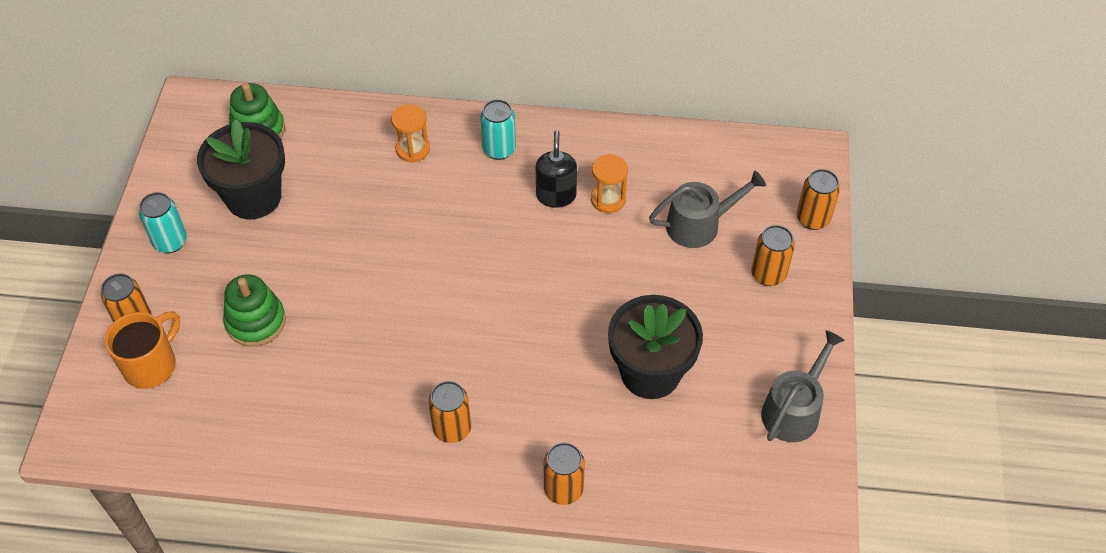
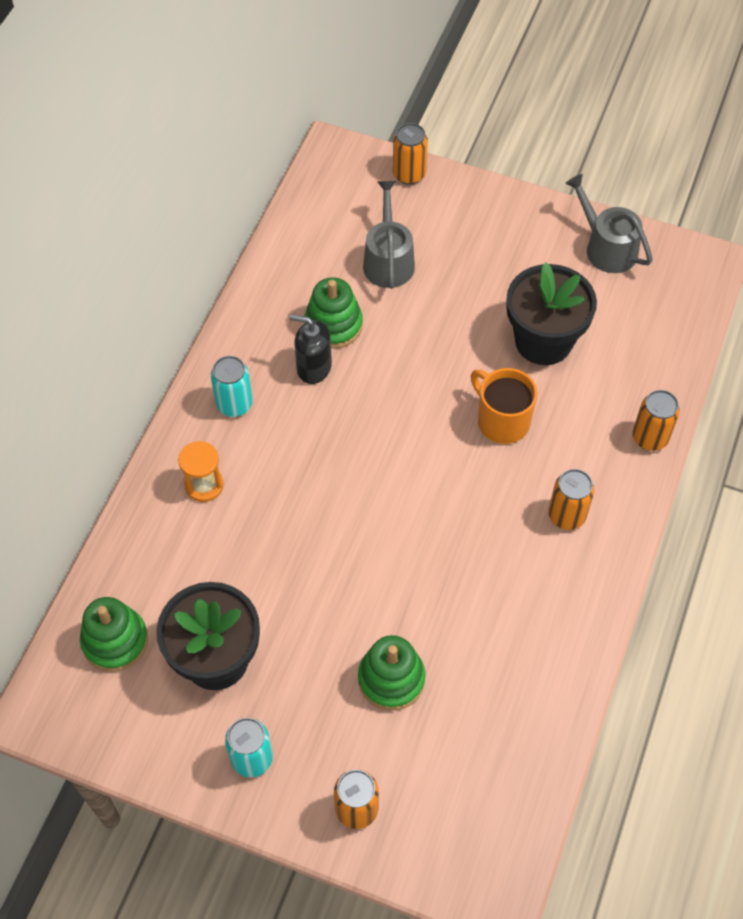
camera: 75 degrees left, 5 degrees up
orange mug [105,312,180,389] -> orange mug moved to [471,368,537,444]
orange hourglass [591,154,628,213] -> green stacking toy [305,277,363,349]
orange can [751,225,795,286] -> none

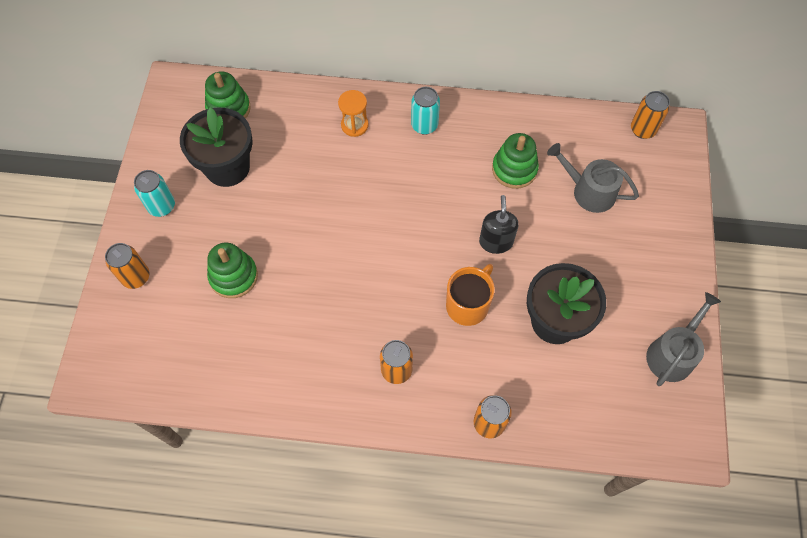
camera: 75 degrees right, 5 degrees up
black soap dispenser [290,315,332,384] -> black soap dispenser moved to [479,195,519,254]
grey watering can [363,181,415,289] -> grey watering can turned 135 degrees counterclockwise [547,143,639,213]
orange can [393,123,428,185] -> orange can moved to [631,91,670,139]

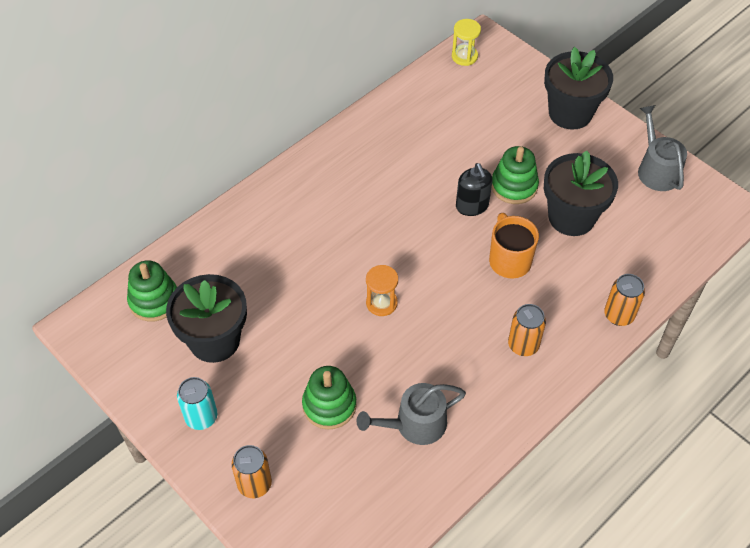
camera: 50 degrees left, 10 degrees down
orange hourglass [338,90,369,137] -> orange hourglass moved to [366,265,398,316]
turquoise can [411,87,440,135] -> none
black soap dispenser [479,195,519,254] -> black soap dispenser turned 150 degrees counterclockwise [456,163,492,216]
green stacking toy [492,133,539,189] -> green stacking toy moved to [492,146,539,204]
grey watering can [547,143,639,213] -> grey watering can moved to [357,383,466,445]
orange can [631,91,670,139] -> yellow hourglass [452,19,481,66]
none -> black flower pot [544,47,613,130]

